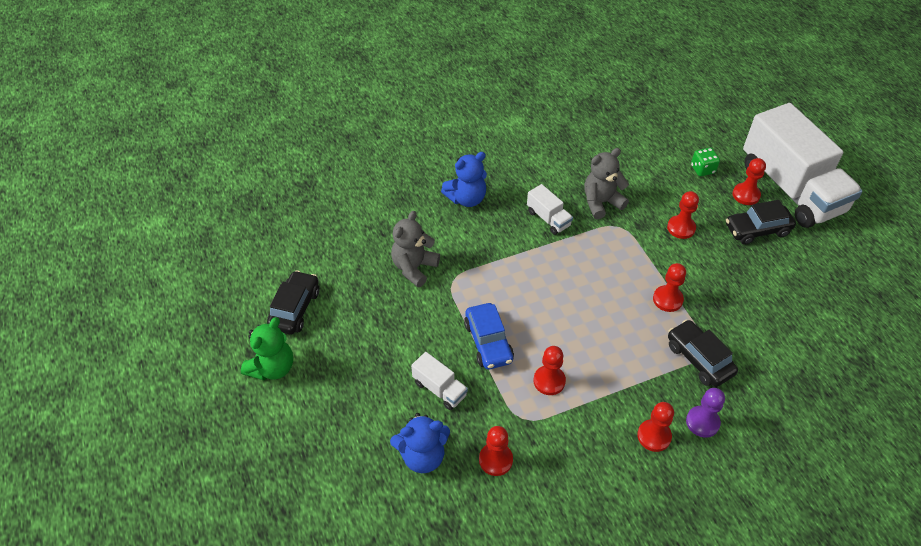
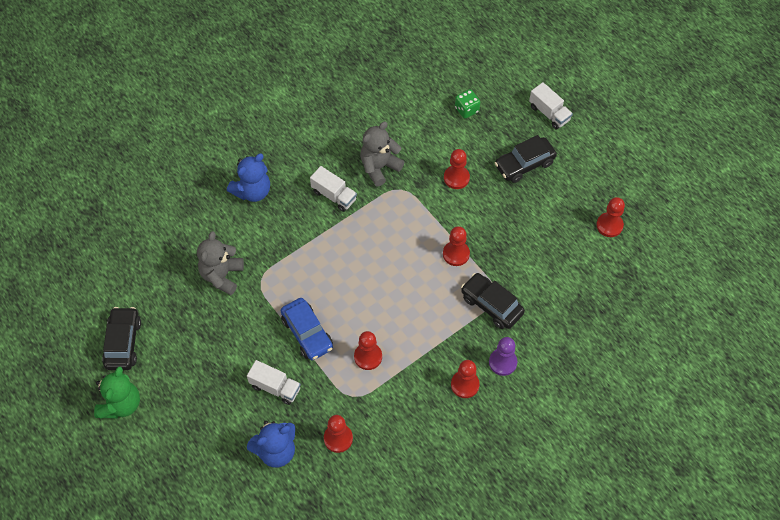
camera: 15 degrees left, 10 degrees up
red pawn [733,158,766,205] -> red pawn moved to [596,197,625,237]
white truck [743,103,863,228] -> white truck [529,82,573,129], size x0.41

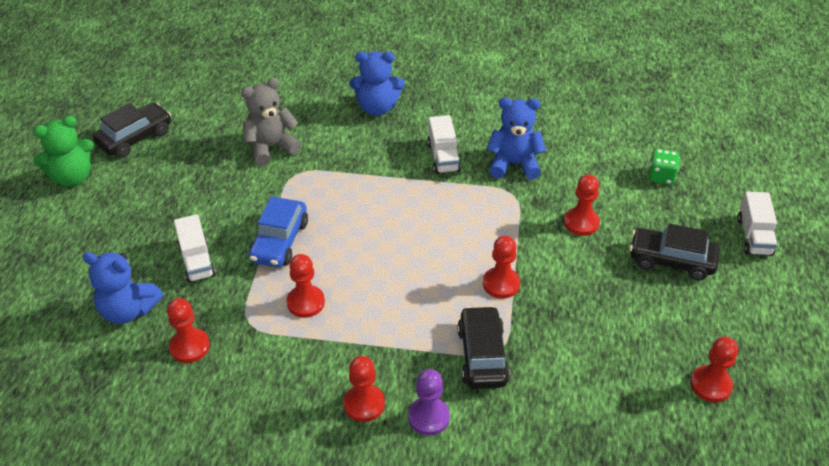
camera: 45 degrees right, 15 degrees down
grey teddy bear [360,122,404,186] -> blue teddy bear [487,98,546,180]

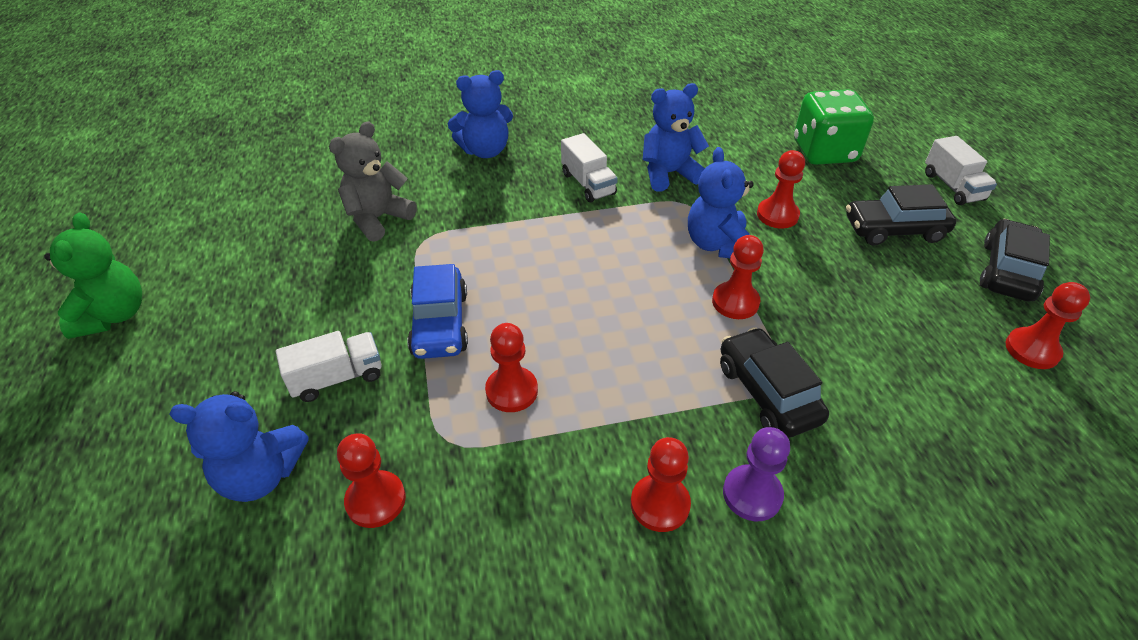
camera: 20 degrees left, 0 degrees up
green teddy bear [33,116,94,187] -> green teddy bear turned 45 degrees counterclockwise [45,213,142,339]
black car [93,102,171,158] -> black car moved to [980,219,1050,301]
white truck [174,214,216,283] -> white truck turned 75 degrees counterclockwise [276,331,382,402]
green dice [648,149,680,185] -> green dice [794,89,874,165], size x1.88
none -> blue teddy bear [688,147,754,258]

